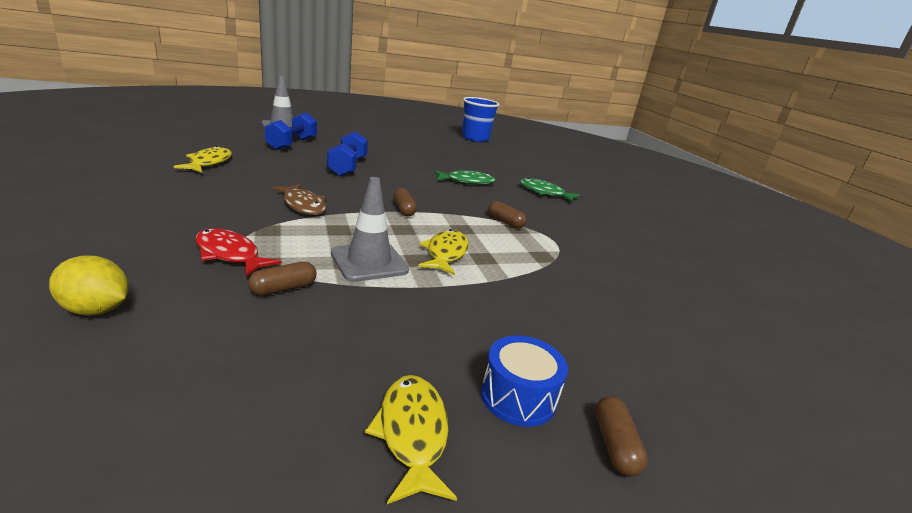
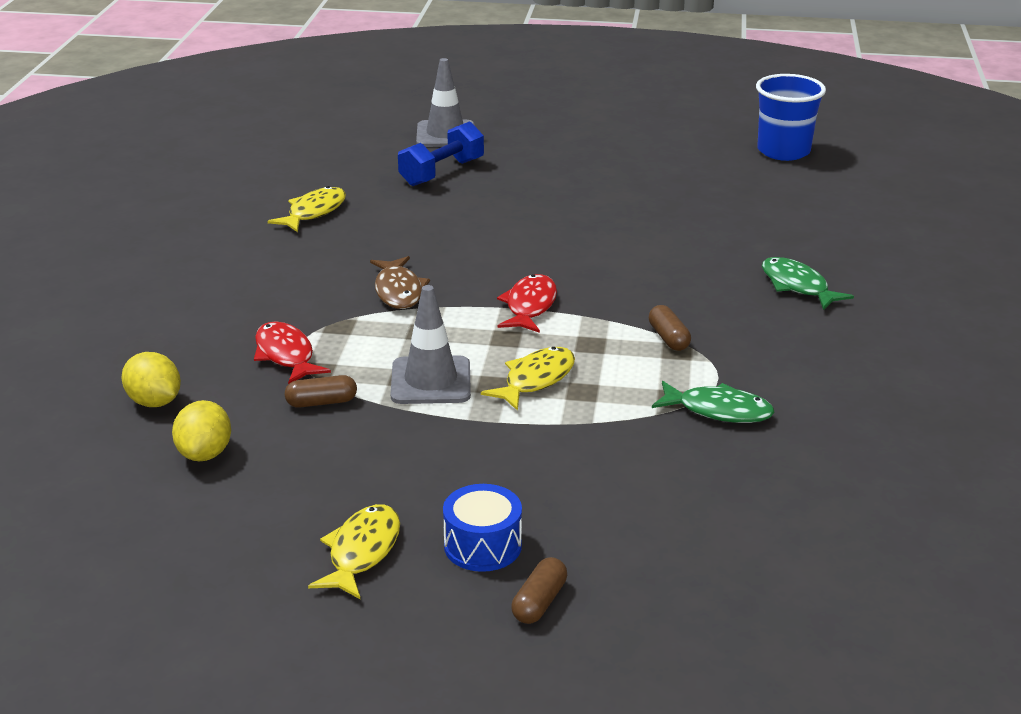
camera: 30 degrees right, 5 degrees up
blue dumbbell [327,131,368,176] -> none
brown capsule [393,188,417,216] -> red fish [497,274,557,333]
green fish [434,170,495,185] -> green fish moved to [652,381,775,423]
none -> yellow lemon [172,400,231,461]

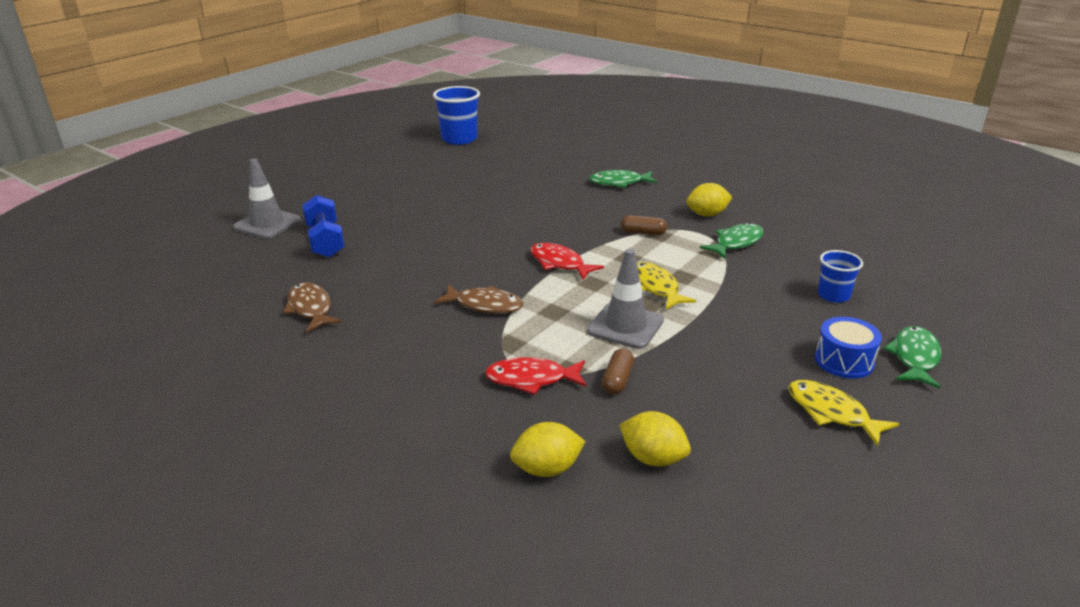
camera: 60 degrees left, 0 degrees up
yellow fish [268,186,346,232] -> brown fish [283,282,342,333]
brown capsule [511,557,567,624] -> green fish [883,326,941,389]
none -> yellow lemon [686,183,732,216]
none -> blue cup [818,250,863,303]

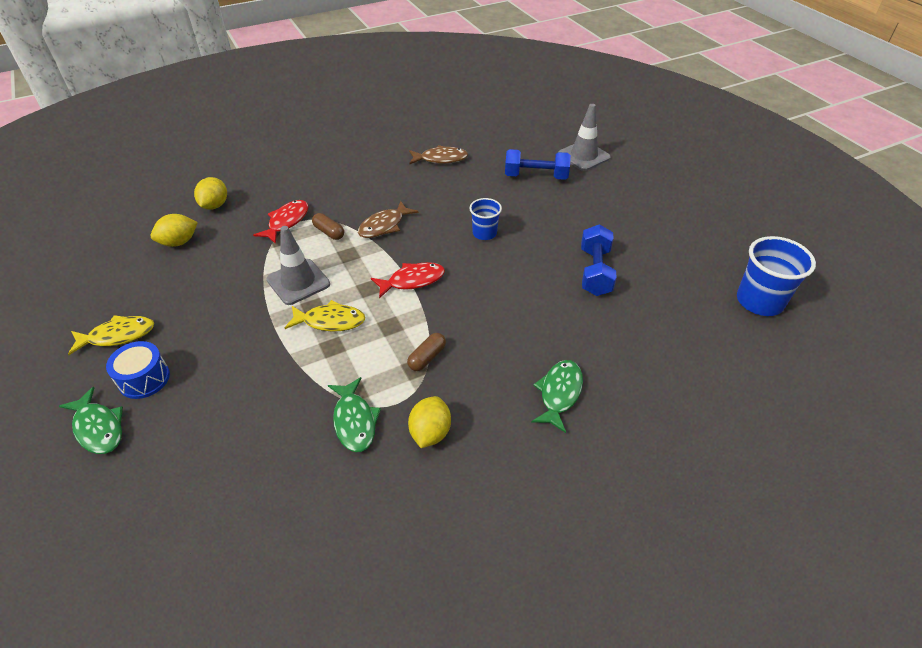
camera: 115 degrees right, 15 degrees up
brown capsule [602,348,634,394] -> brown capsule moved to [312,213,344,240]
blue cup [818,250,863,303] -> blue cup moved to [470,198,502,240]
none -> blue dumbbell [581,224,617,296]

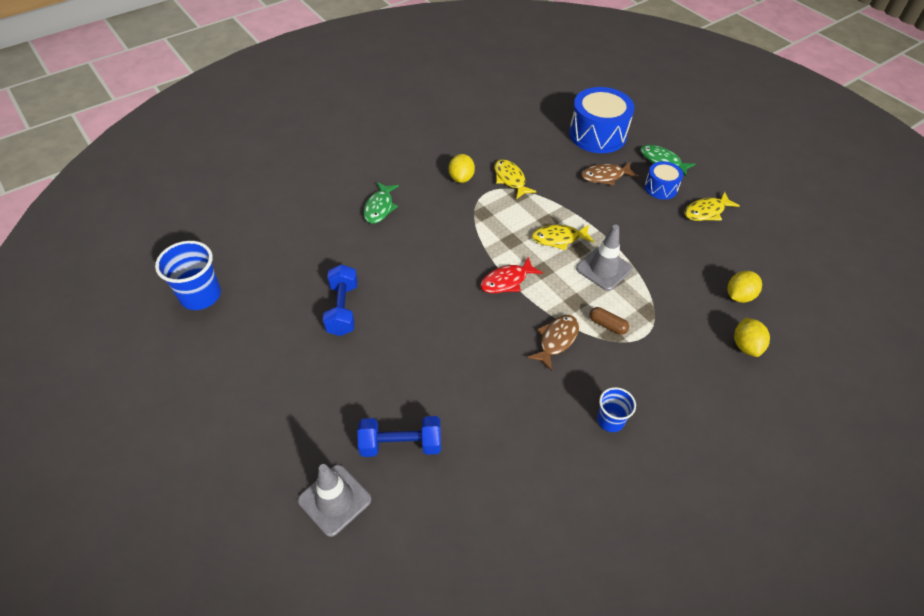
camera: 170 degrees right, 5 degrees up
red fish [253,200,308,244] -> none
green fish [328,377,381,452] -> yellow fish [494,159,537,199]
brown capsule [407,333,446,371] -> none
brown fish [409,145,468,165] -> brown fish moved to [581,162,638,186]
blue cup [470,198,502,240] -> blue cup moved to [597,387,636,432]
none -> blue drum [569,87,634,153]

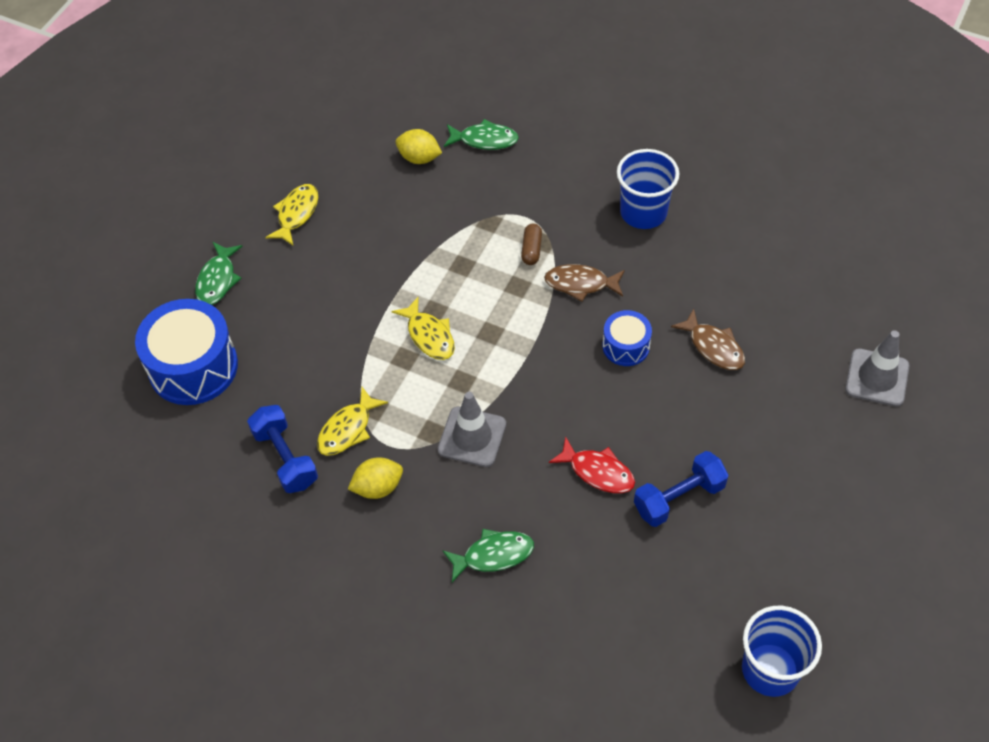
camera: 115 degrees left, 5 degrees up
blue dumbbell [358,416,441,457] -> blue dumbbell moved to [247,405,318,493]
red fish [480,257,543,293] -> red fish moved to [549,436,635,493]
grey traffic cone [576,225,633,291] -> grey traffic cone moved to [438,392,506,467]
brown fish [581,162,638,186] -> brown fish moved to [671,309,745,370]
blue cup [597,387,636,432] -> blue cup [617,149,680,229], size x1.69
blue drum [644,161,683,199] -> blue drum moved to [602,310,652,366]
yellow fish [684,192,740,221] -> yellow fish turned 105 degrees counterclockwise [265,184,318,245]
yellow lemon [734,318,770,357] -> green fish [444,119,519,150]

